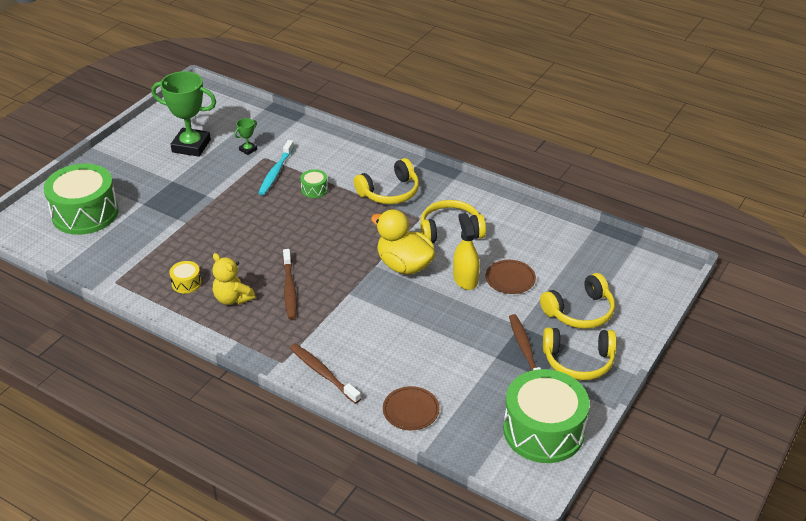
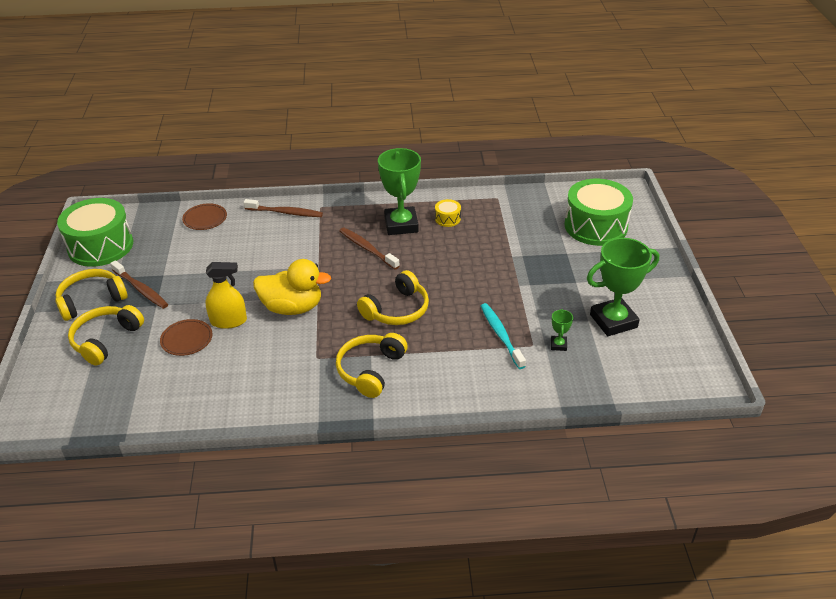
camera: 145 degrees right, 0 degrees up
yellow teddy bear [212,253,255,305] -> green trophy [378,148,421,235]
green drum [300,169,328,198] -> none
yellow headphones [420,200,486,243] -> yellow headphones moved to [357,270,429,325]
yellow spray bottle [453,213,480,290] -> yellow spray bottle turned 45 degrees counterclockwise [205,262,247,329]

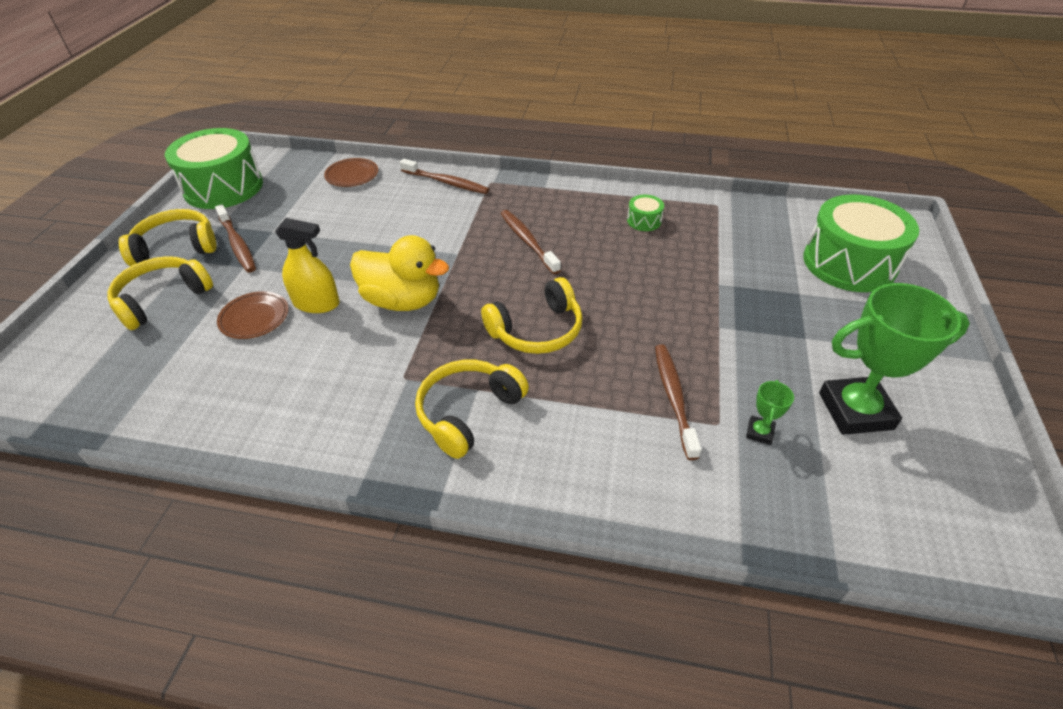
camera: 15 degrees right, 5 degrees up
green trophy [378,148,421,235] -> none
yellow drum [435,199,461,227] -> green drum [627,195,664,231]
turquoise toothbrush [481,303,526,369] -> brown toothbrush [655,344,701,460]

